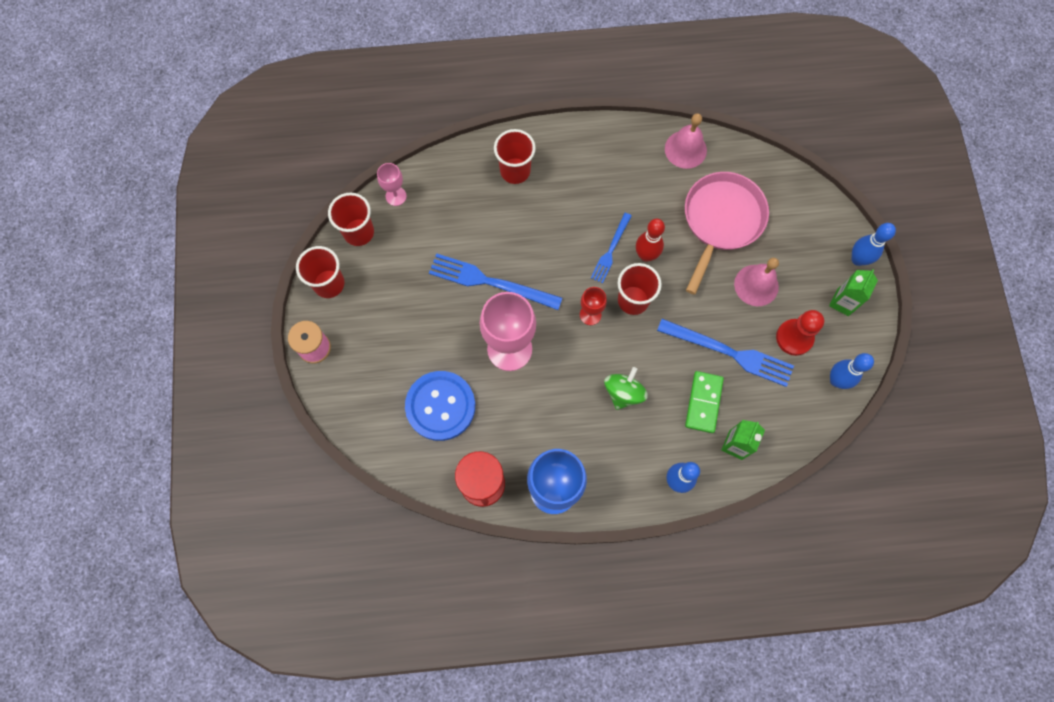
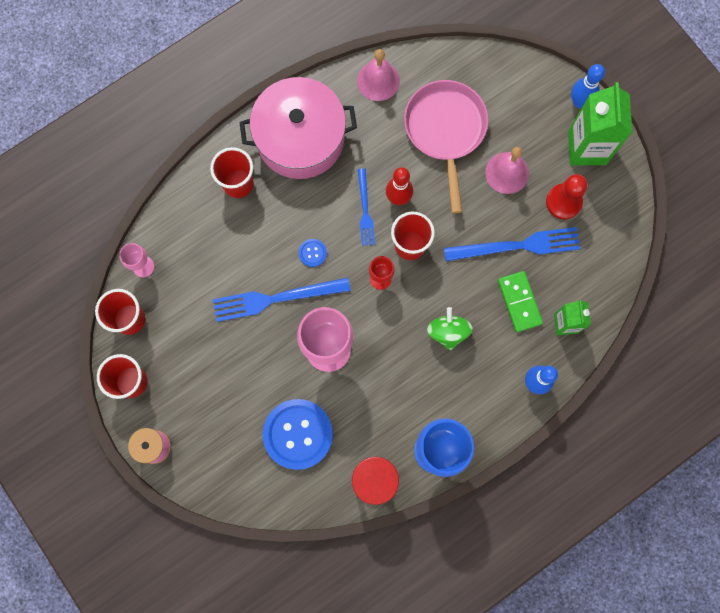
camera: 30 degrees left, 5 degrees up
green carton [829,269,878,316] -> green carton [568,82,632,165], size x1.75
blue bowling pin [830,353,874,389] -> none
none -> pink pot [239,77,357,179]
none -> blue button [299,239,327,267]

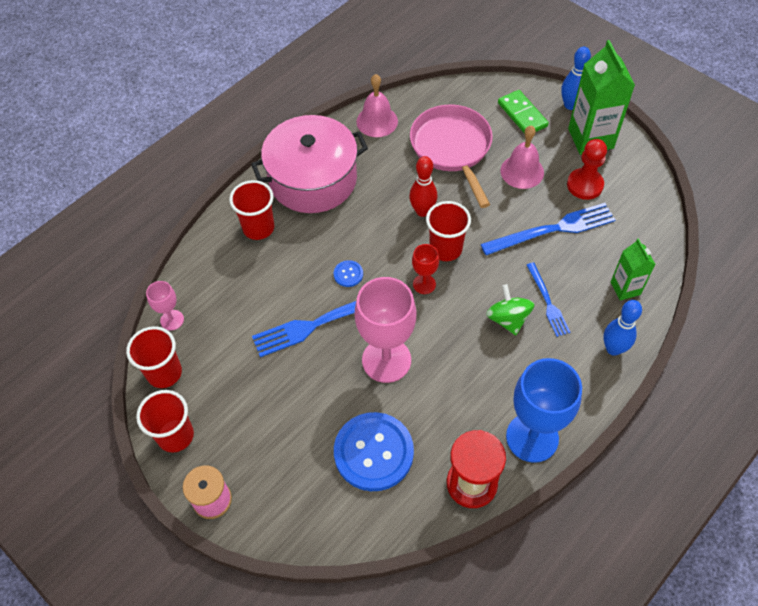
camera: 10 degrees left, 20 degrees down
blue fork [358,168,375,246] -> blue fork moved to [527,262,570,337]
green domino [498,271,543,332] -> green domino moved to [498,90,549,134]

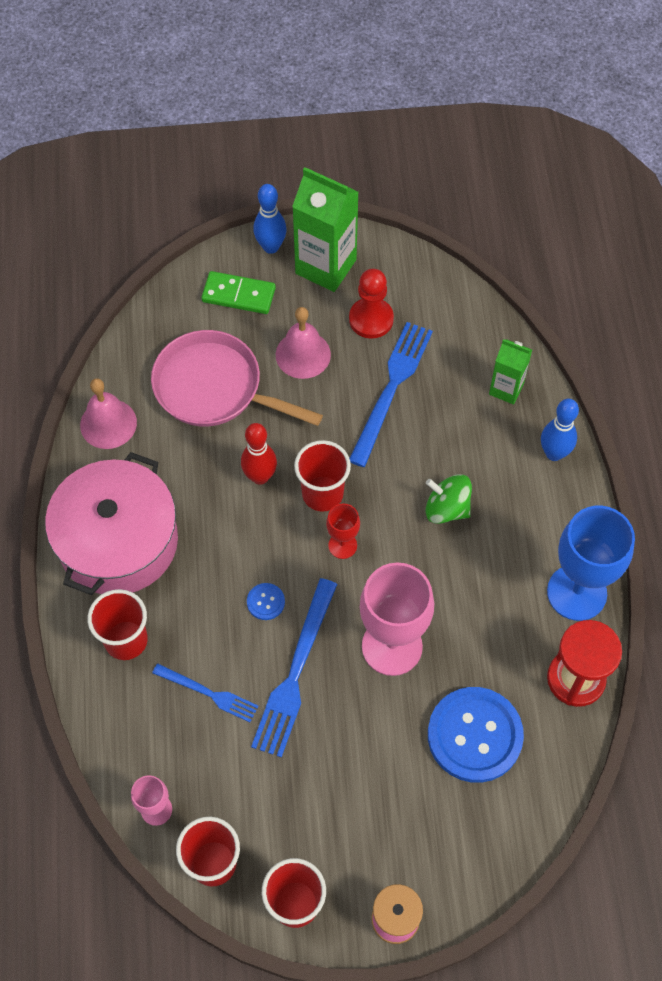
camera: 50 degrees left, 5 degrees up
blue fork [527,262,570,337] -> blue fork moved to [152,663,258,722]

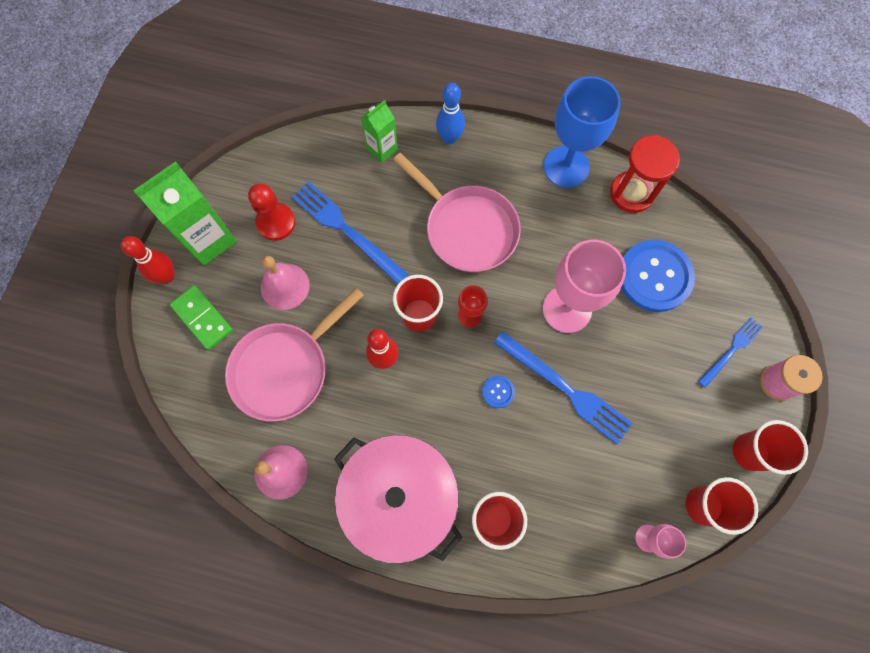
camera: 70 degrees left, 10 degrees up
blue fork [152,663,258,722] -> blue fork moved to [698,317,763,388]
green domino [201,271,276,314] -> green domino turned 75 degrees counterclockwise [170,285,233,350]
blue bowling pin [253,184,287,254] -> red bowling pin [121,236,175,283]
green spinning top [426,474,472,524] -> pink pan [393,153,521,272]

